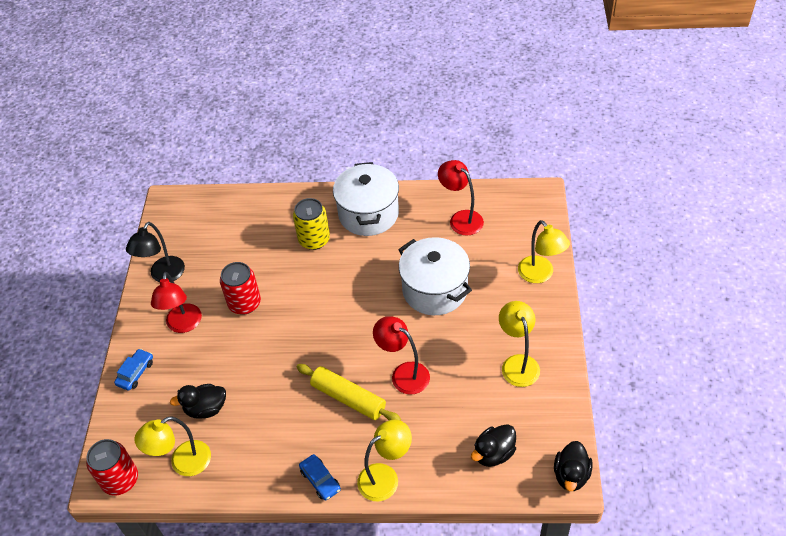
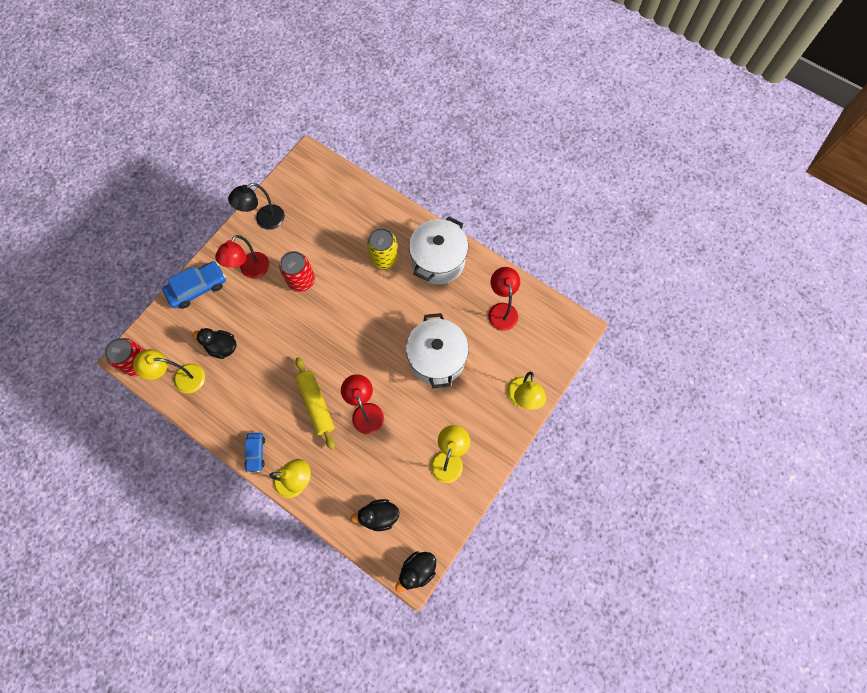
camera: 30 degrees right, 20 degrees up
blue car [114,349,153,391] -> blue car [162,261,226,309], size x1.67

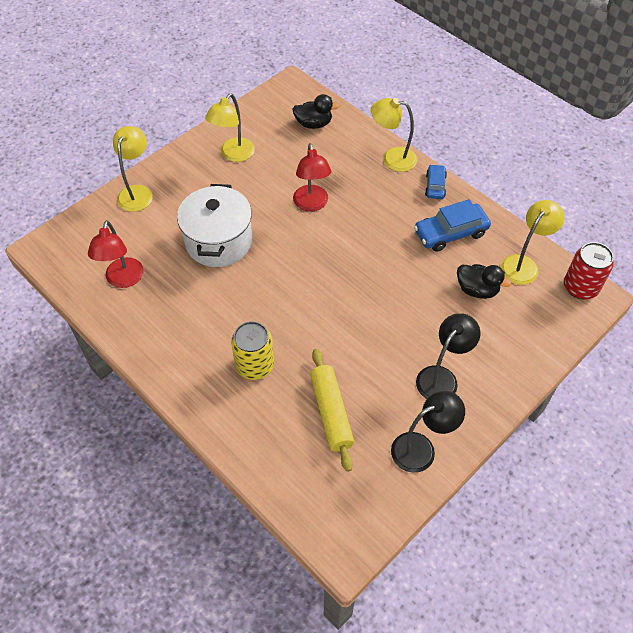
camera: 170 degrees left, 15 degrees down
yellow lamp [133,349,205,393] -> yellow lamp turned 60 degrees counterclockwise [501,200,565,285]
blue car [162,261,226,309] -> blue car moved to [414,199,491,252]
red lamp [215,235,269,278] -> black lamp [416,313,480,399]
red can [279,251,315,292] -> none
yellow rolling pin [295,357,335,450] -> yellow rolling pin moved to [310,349,354,472]
black duck [395,551,436,592] -> none
white pot [409,217,468,285] -> none

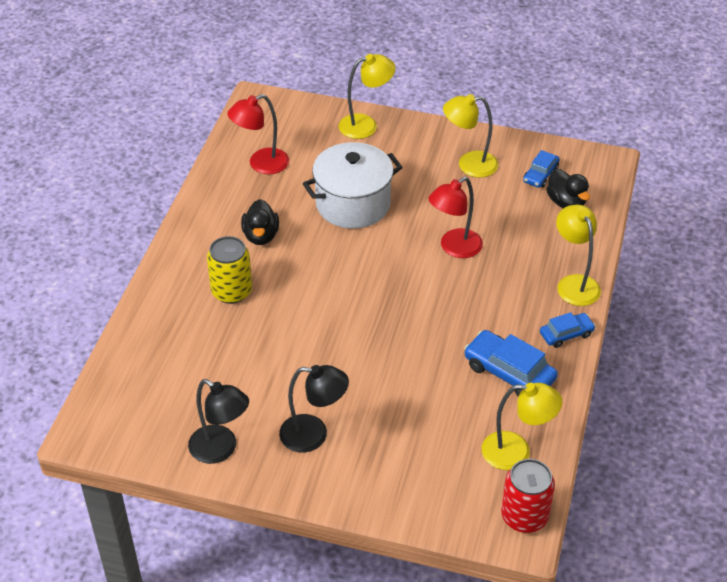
camera: 60 degrees right, 10 degrees down
yellow rolling pin [310,349,354,472] -> none
black duck [457,264,511,299] -> black duck moved to [241,199,279,245]
none -> blue car [523,150,560,188]

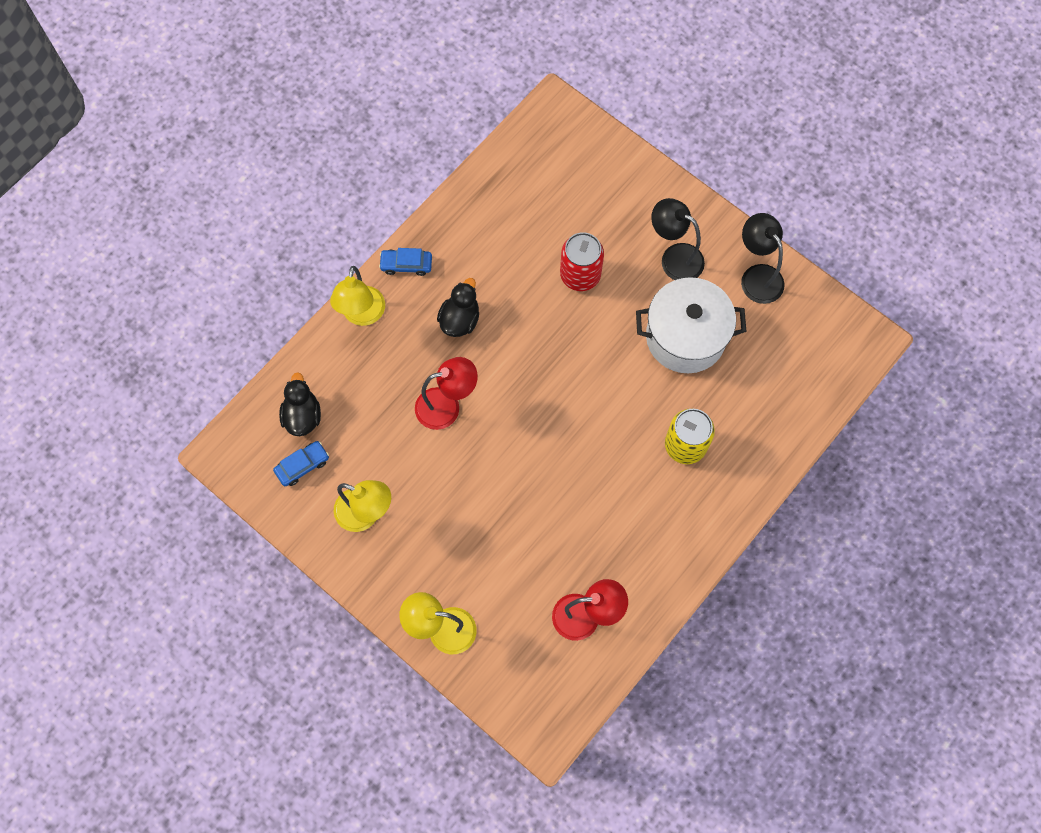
camera: 155 degrees left, 25 degrees up
black duck [241,199,279,245] -> black duck moved to [437,278,479,337]
white pot [303,142,403,229] -> white pot moved to [636,277,746,373]
blue car [464,330,558,397] -> none
yellow lamp [482,383,562,470] -> none
red can [501,459,555,533] -> red can moved to [560,232,604,291]

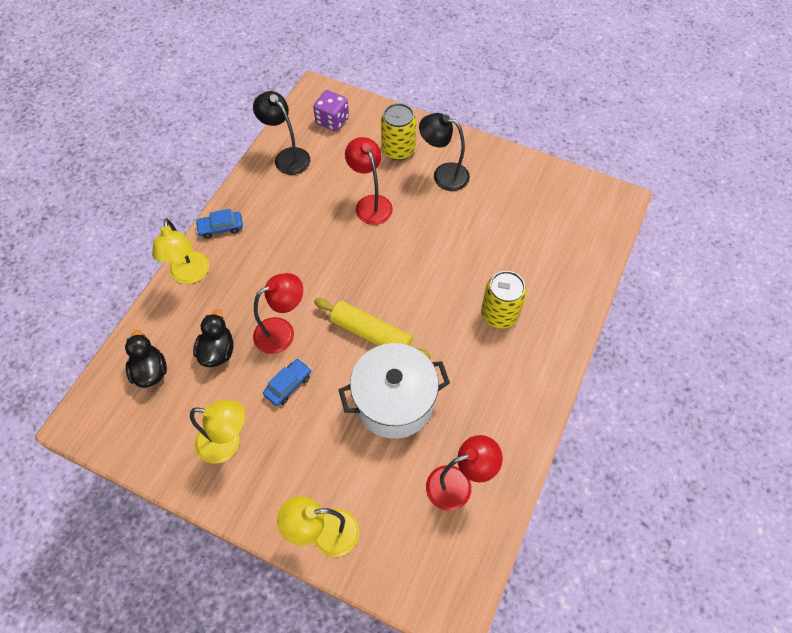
camera: 15 degrees left, 10 degrees down
blue car [273,441,329,486] -> blue car moved to [263,359,311,406]
black duck [437,278,479,337] -> black duck moved to [193,309,233,367]
red can [560,232,604,291] -> red lamp [345,137,393,225]
white pot [636,277,746,373] -> white pot moved to [339,343,450,439]
black lamp [741,213,785,304] -> black lamp moved to [253,91,310,175]
none -> purple dice [313,90,349,131]
none -> yellow rolling pin [314,298,431,359]
none -> yellow can [381,103,416,160]

